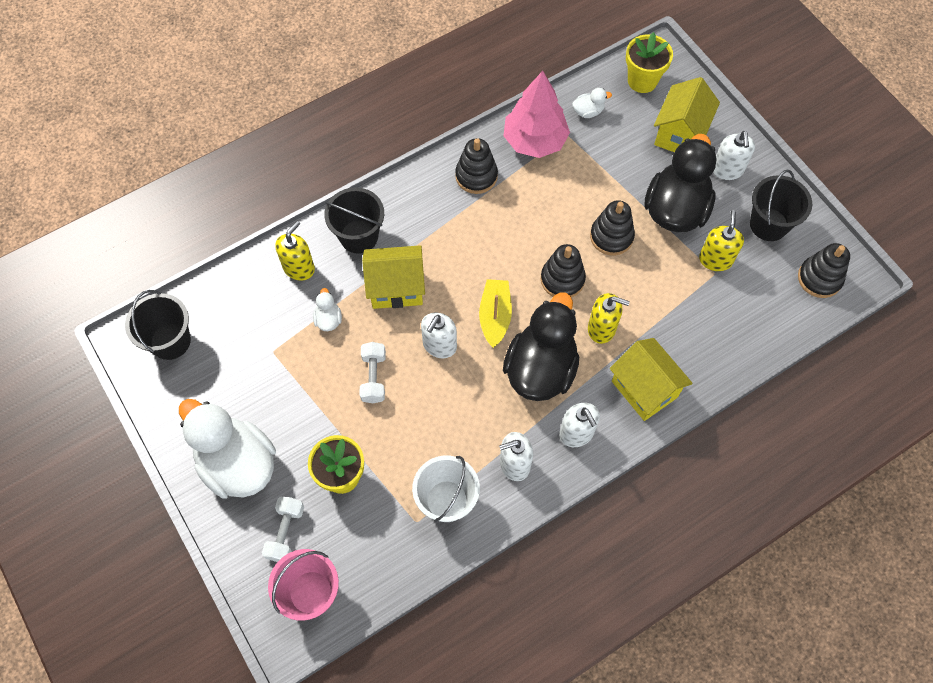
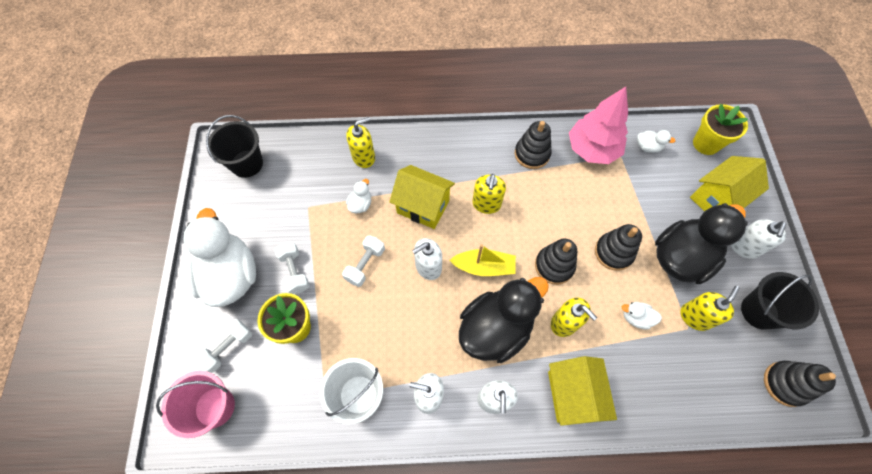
camera: 30 degrees right, 0 degrees up
black bucket [324,188,384,254] -> none
yellow boat [479,279,512,348] -> yellow boat turned 60 degrees clockwise [449,244,516,276]
none -> white dumbbell [274,242,310,294]
none -> yellow soap dispenser [472,174,506,214]
none -> white duck [622,302,662,329]

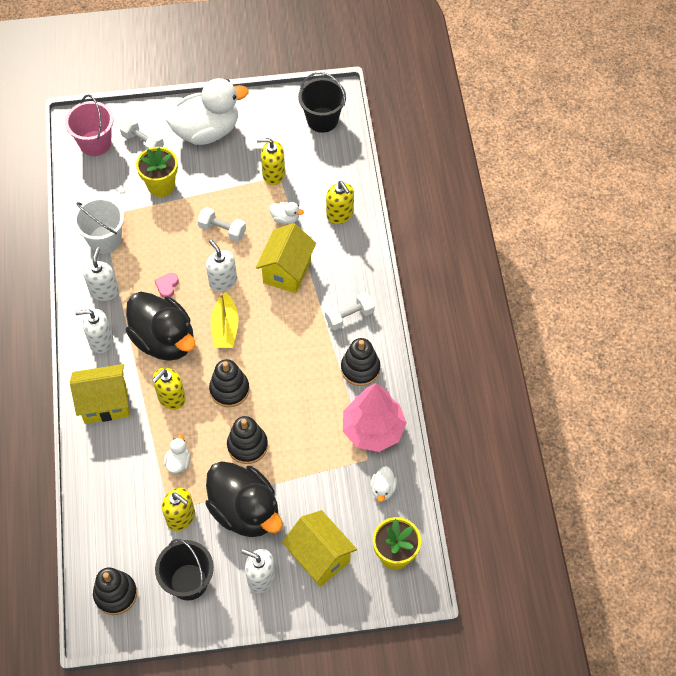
camera: 85 degrees right, 5 degrees down
white dumbbell [274,242,310,294] -> white dumbbell moved to [325,292,375,330]
yellow soap dispenser [472,174,506,214] -> yellow soap dispenser moved to [257,138,285,185]
none -> pink heart [155,273,179,298]

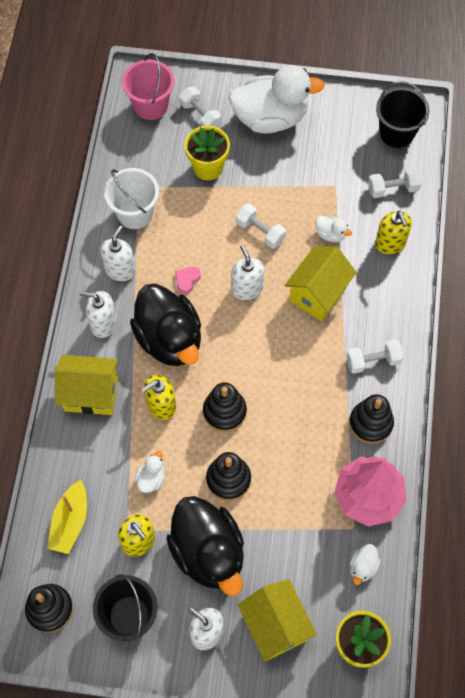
camera: 15 degrees right, 5 degrees up
yellow boat [211,292,239,348] -> yellow boat moved to [47,480,87,554]
yellow soap dispenser [257,138,285,185] -> none
none -> white dumbbell [368,168,421,198]

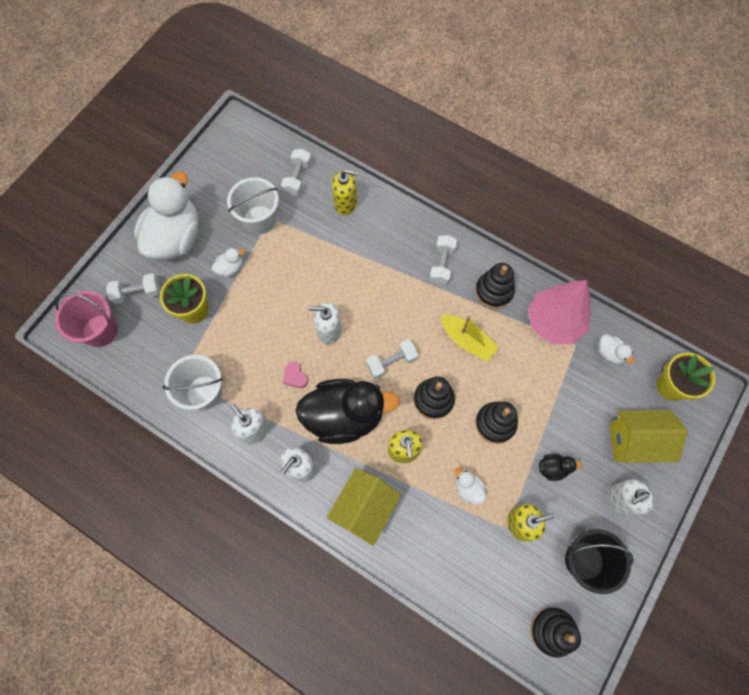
camera: 65 degrees left, 5 degrees up
yellow boat [47,480,87,554] -> yellow boat moved to [441,315,499,362]
black duck [166,496,244,596] -> black duck [539,454,582,481], size x0.41
white dumbbell [236,204,286,249] -> white dumbbell moved to [366,339,418,379]
yellow house [284,247,357,321] -> none
white duck [315,216,352,242] -> white duck moved to [212,248,245,277]
black bucket [376,81,430,148] -> none
none -> white bucket [227,177,279,235]

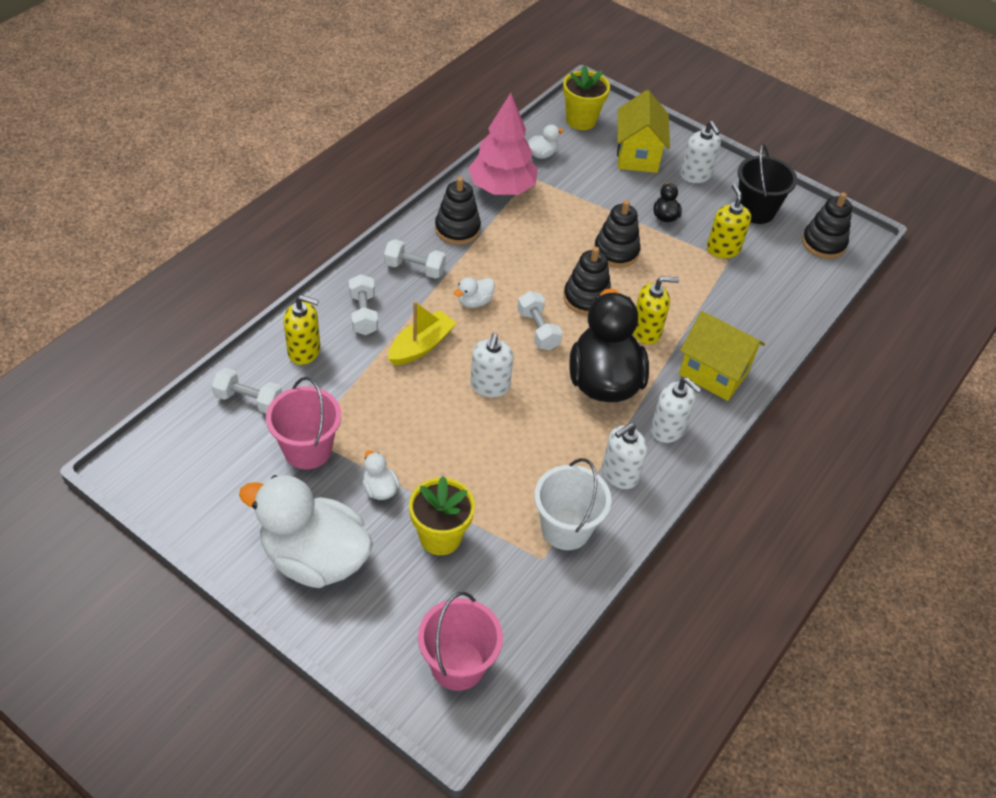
camera: 90 degrees left, 20 degrees down
white dumbbell [106,273,160,304] -> white dumbbell moved to [349,274,378,335]
white bucket [227,177,279,235] -> pink bucket [266,377,341,469]
pink heart [283,361,308,388] -> none
yellow soap dispenser [332,169,358,215] -> yellow soap dispenser turned 90 degrees clockwise [284,295,320,365]
yellow boat [441,315,499,362] -> yellow boat moved to [388,301,457,365]
white duck [455,468,486,504] -> white duck moved to [454,278,495,308]

